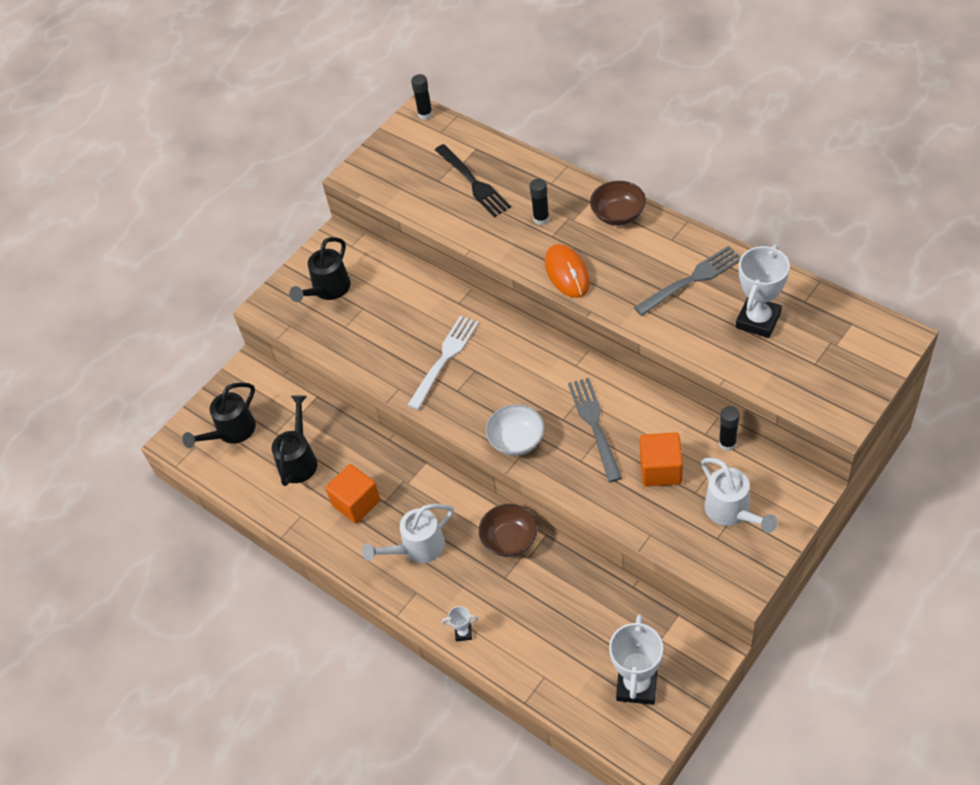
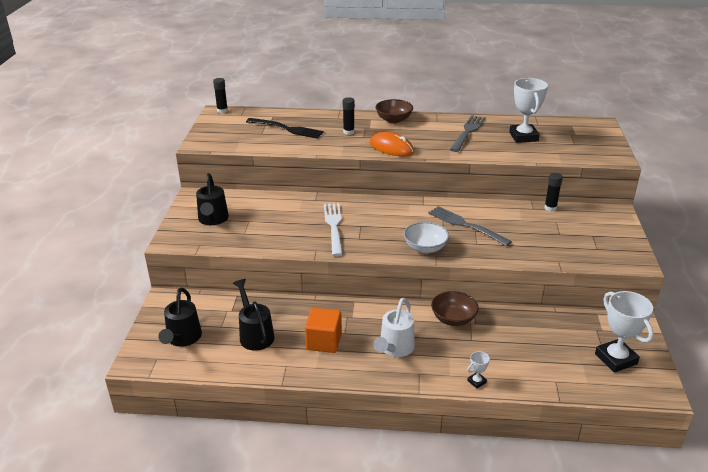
camera: 40 degrees left, 20 degrees down
orange cube [640,432,683,486] -> none
white watering can [701,458,778,533] -> none

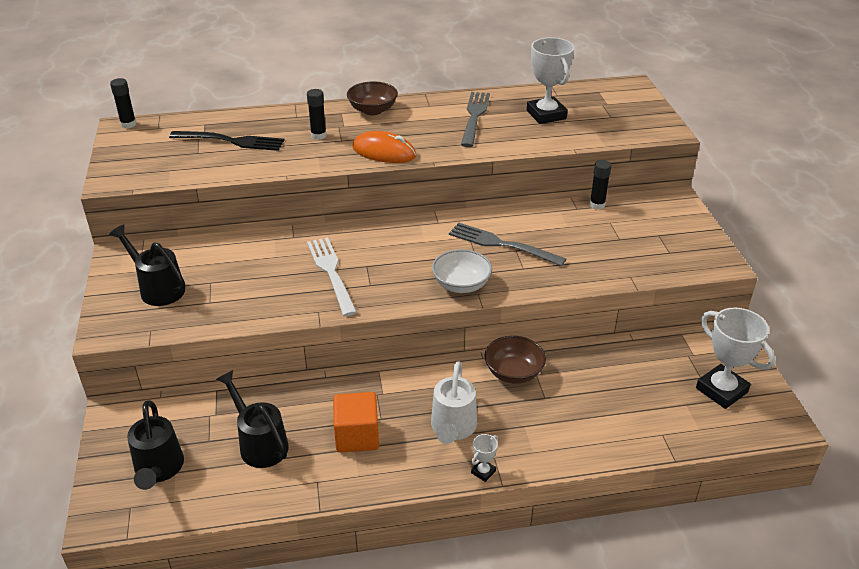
camera: 15 degrees left, 5 degrees up
black watering can [196,173,229,225] -> black watering can turned 150 degrees clockwise [109,225,185,306]
white trophy [467,351,491,389] -> white trophy moved to [471,434,498,482]

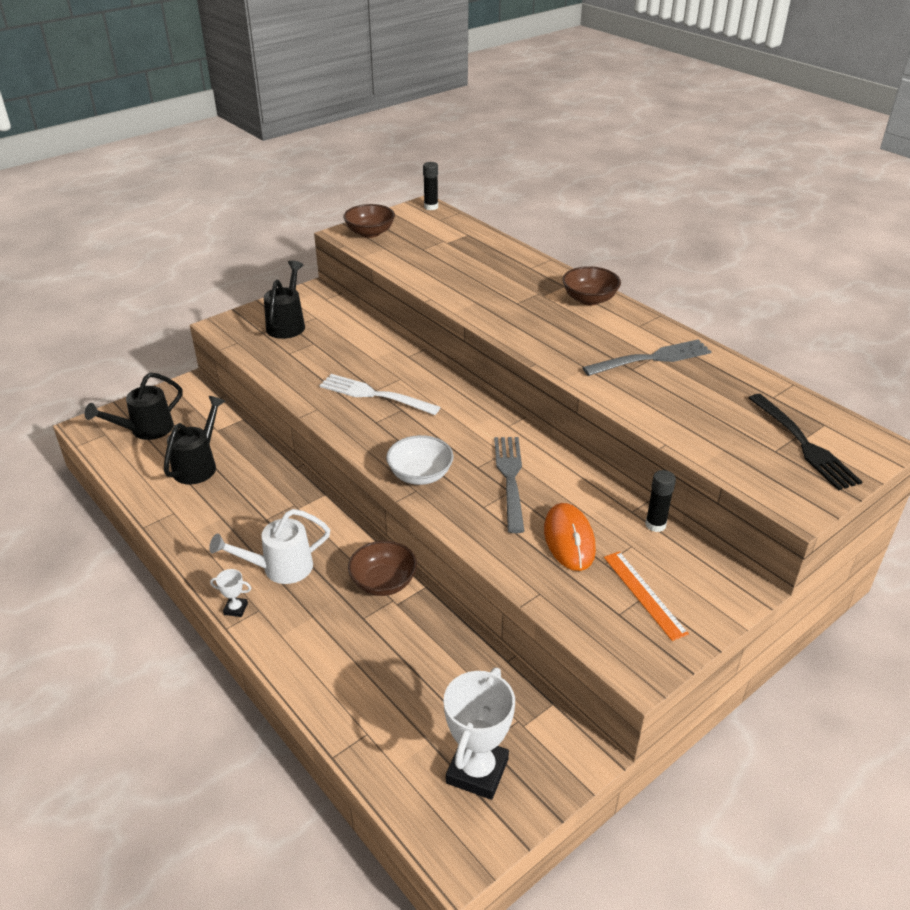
camera: 60 degrees right, 0 degrees up
black fork [169,131,284,151] -> black fork moved to [749,394,863,491]
black glue stick [307,89,326,140] -> none
white fork [307,237,357,316] -> white fork turned 105 degrees counterclockwise [319,374,441,415]
orange cube [333,392,379,453] -> none
orange mouse [352,131,416,163] -> orange mouse moved to [544,503,596,571]
white trophy [527,38,574,124] -> none
none -> brown bowl [343,204,395,238]
none -> orange ruler [604,551,689,641]

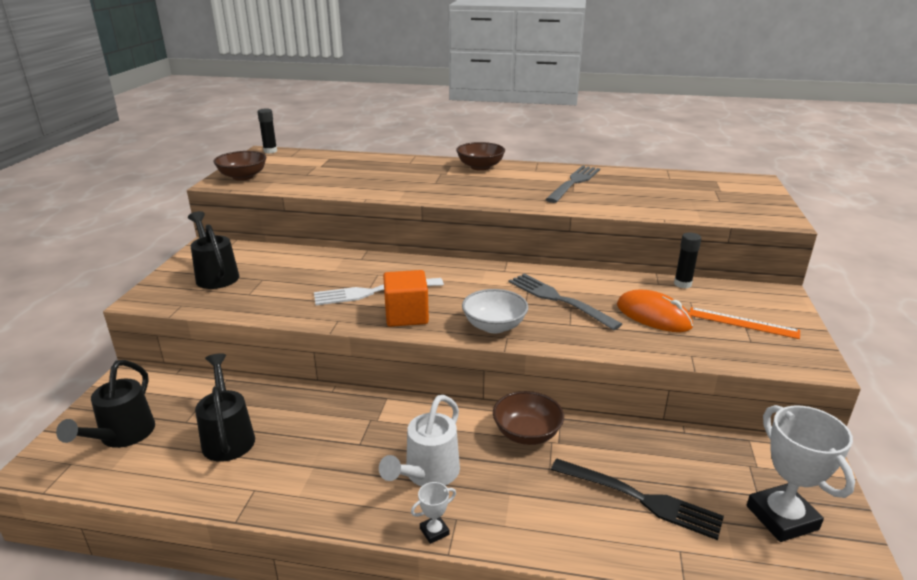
camera: 40 degrees left, 10 degrees down
black fork [749,394,863,491] -> black fork moved to [551,459,724,540]
none -> orange cube [383,270,429,327]

